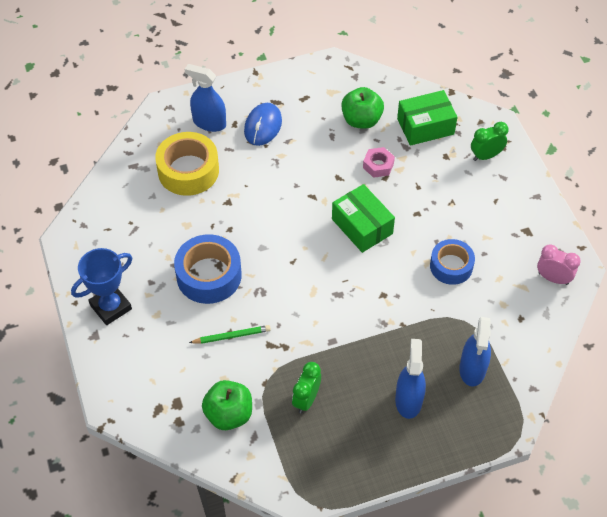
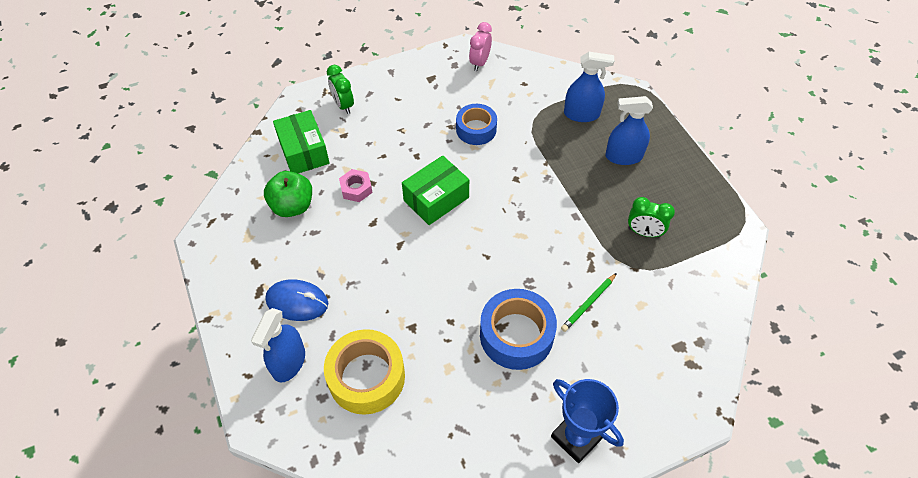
camera: 95 degrees left, 0 degrees up
green pencil [189,325,271,344] -> green pencil turned 120 degrees counterclockwise [561,273,617,332]
green apple [202,380,252,430] -> none

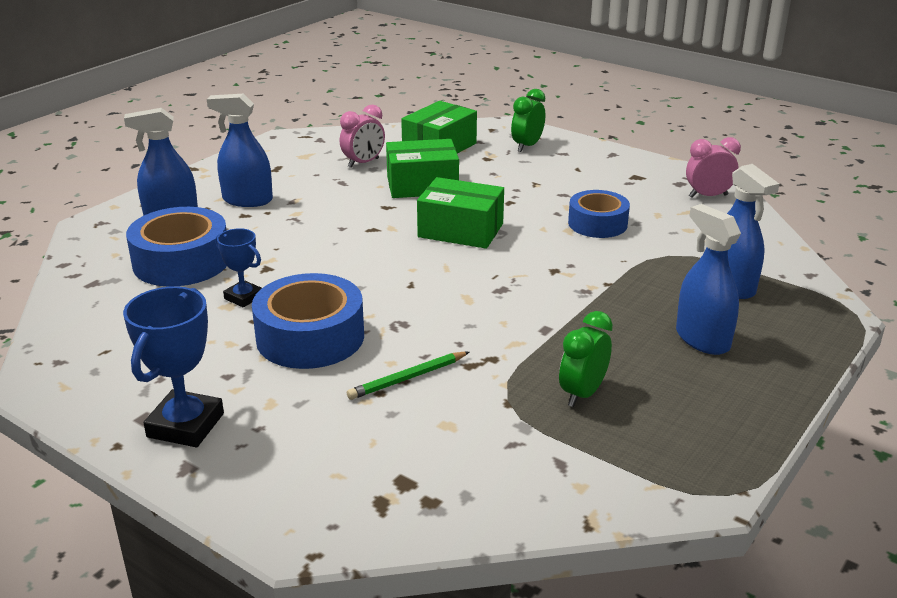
camera: 60 degrees right, 25 degrees down
green apple [264,171,312,217] -> pink clock [340,105,385,168]
blue mouse [265,279,328,321] -> blue spray bottle [207,94,273,207]
yellow tape [324,329,405,415] -> blue tape [126,207,227,287]
pink nut [339,169,372,202] -> green box [386,139,459,198]
green pencil [561,273,617,332] -> green pencil turned 45 degrees counterclockwise [347,352,469,400]
green clock [628,197,675,237] -> green clock turned 45 degrees clockwise [559,311,613,407]
none -> blue trophy [215,228,262,307]

